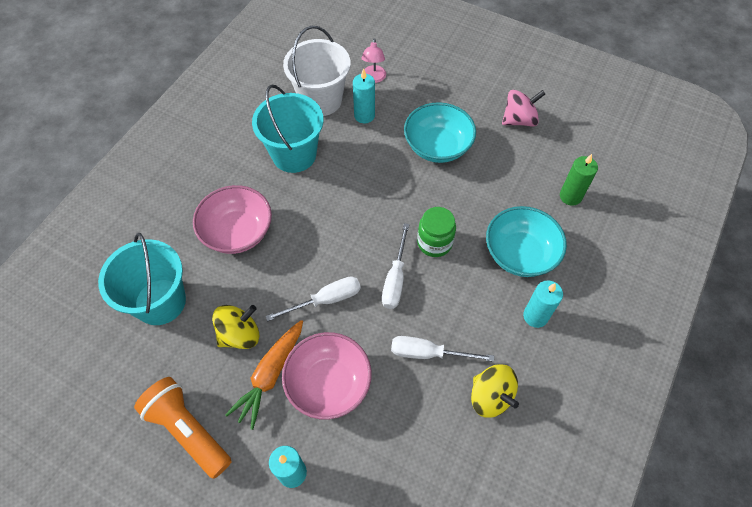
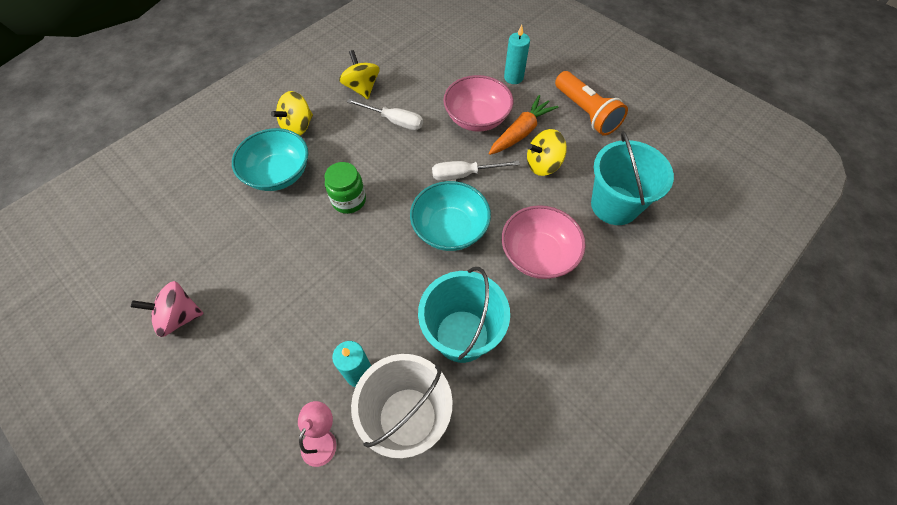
camera: 165 degrees left, 0 degrees up
white screwdriver [382,223,410,309] -> none
turquoise bowl [404,102,476,163] -> turquoise bowl moved to [410,181,491,251]
turquoise candle [523,280,563,328] -> yellow spinning top [271,91,313,136]
green candle [560,154,598,206] -> none

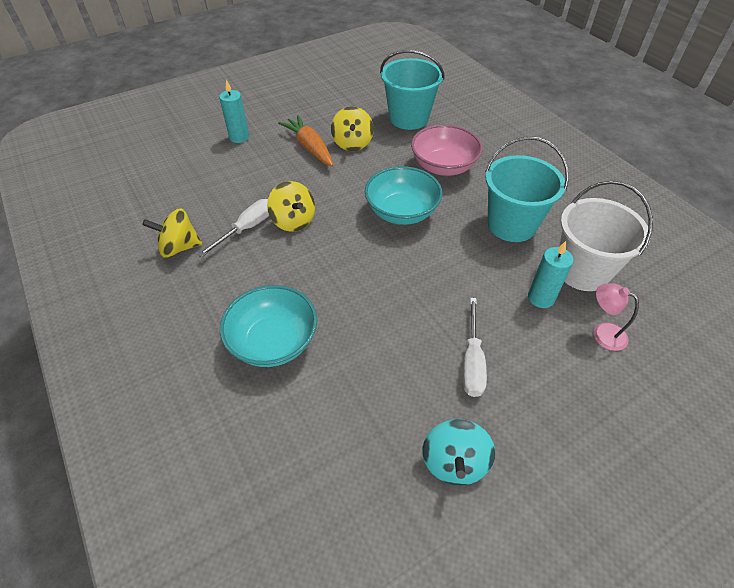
camera: 75 degrees left, 10 degrees down
pink spinning top [131,281,204,337] -> turquoise spinning top [422,419,495,485]
yellow spinning top [271,91,313,136] -> yellow spinning top moved to [267,181,315,232]
green jar [324,162,366,214] -> none
white screwdriver [432,161,520,181] -> white screwdriver moved to [463,298,487,397]
pink bowl [443,75,513,132] -> none
orange flashlight [555,71,628,136] -> none

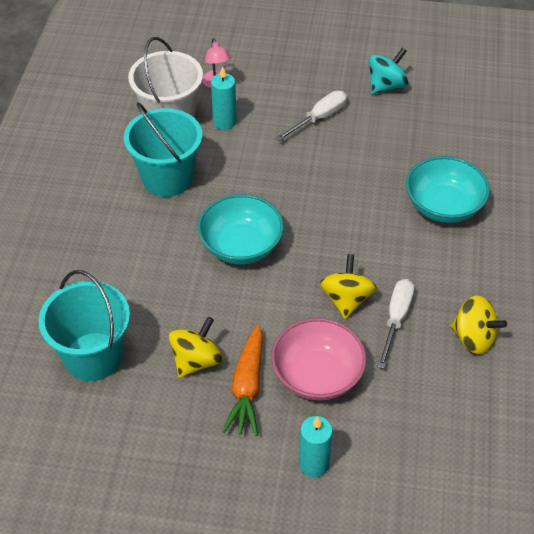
camera: 140 degrees left, 0 degrees up
white screwdriver [197,199,269,258] -> white screwdriver turned 120 degrees clockwise [377,279,414,369]
pink bowl [411,125,483,176] -> pink bowl moved to [271,318,366,401]

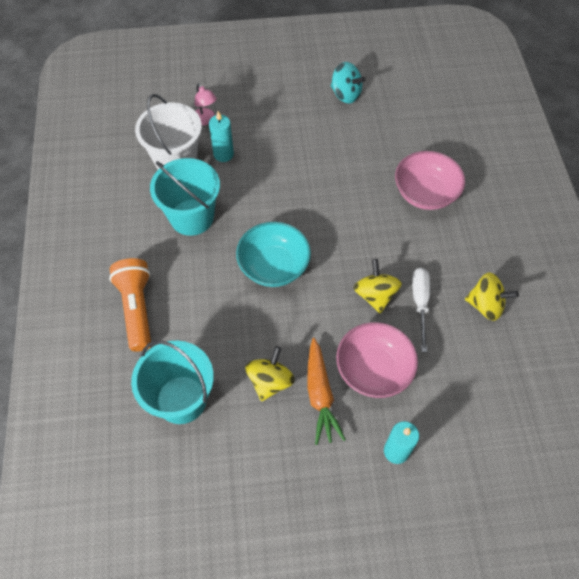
camera: 15 degrees left, 10 degrees up
white screwdriver [276,91,347,141] -> none
turquoise spinning top [369,48,408,94] -> turquoise spinning top turned 90 degrees clockwise [331,62,366,104]
turquoise bowl [406,156,490,223] -> pink bowl [395,151,465,210]
none -> orange flashlight [109,258,151,352]

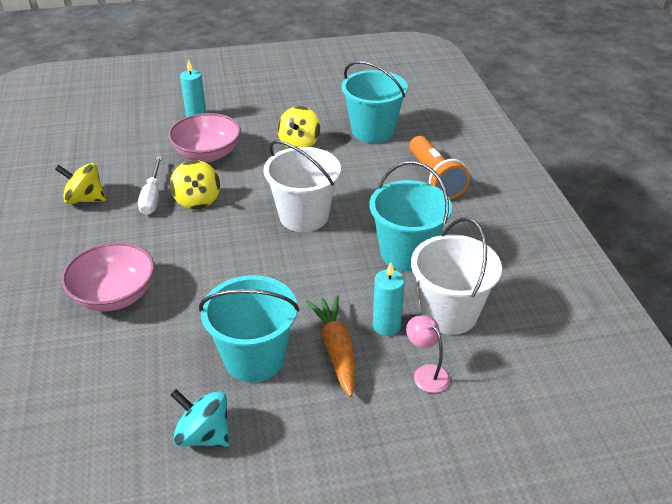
camera: 175 degrees right, 20 degrees down
turquoise bowl [236,222,311,287] -> white bucket [264,140,341,232]
orange carrot [308,338,346,445] -> orange carrot moved to [306,295,355,397]
none -> turquoise bucket [199,275,299,382]

